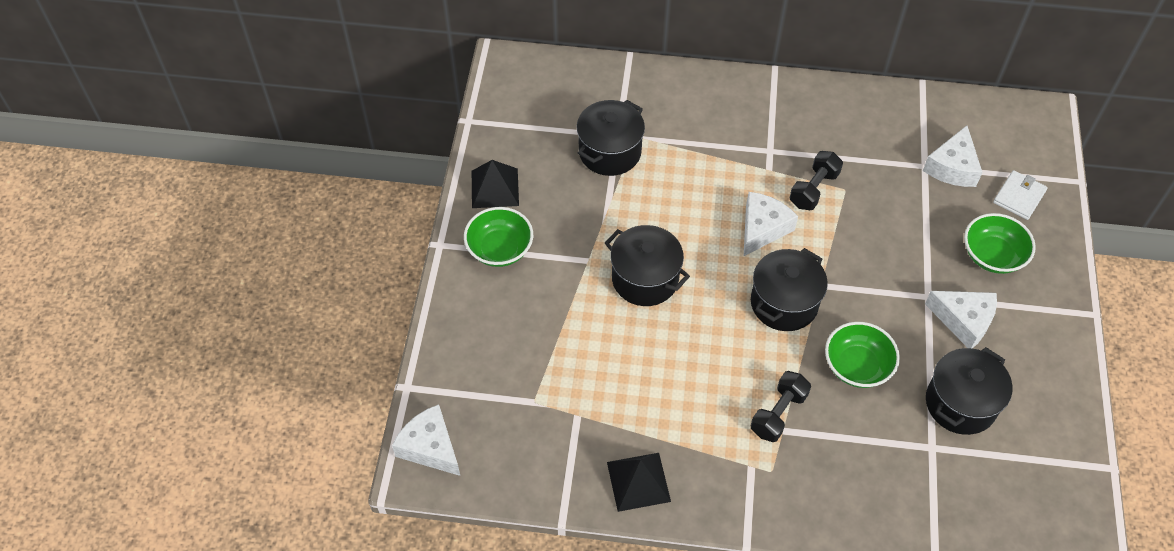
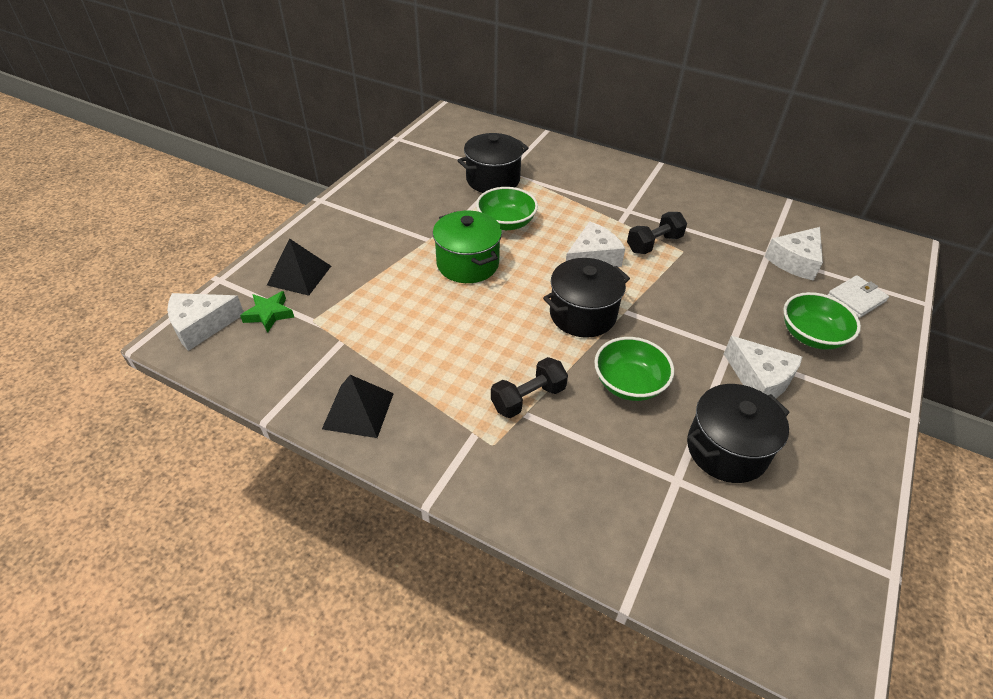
camera: 20 degrees right, 10 degrees down
white cheese [392,404,460,476] -> white cheese turned 90 degrees counterclockwise [167,293,244,351]
green bowl [464,207,533,267] -> green bowl moved to [476,187,538,230]
black pyramid [472,160,519,208] -> black pyramid moved to [267,238,331,296]
black pot [605,225,690,306] -> green pot [433,211,502,283]
none -> green star [240,291,294,333]

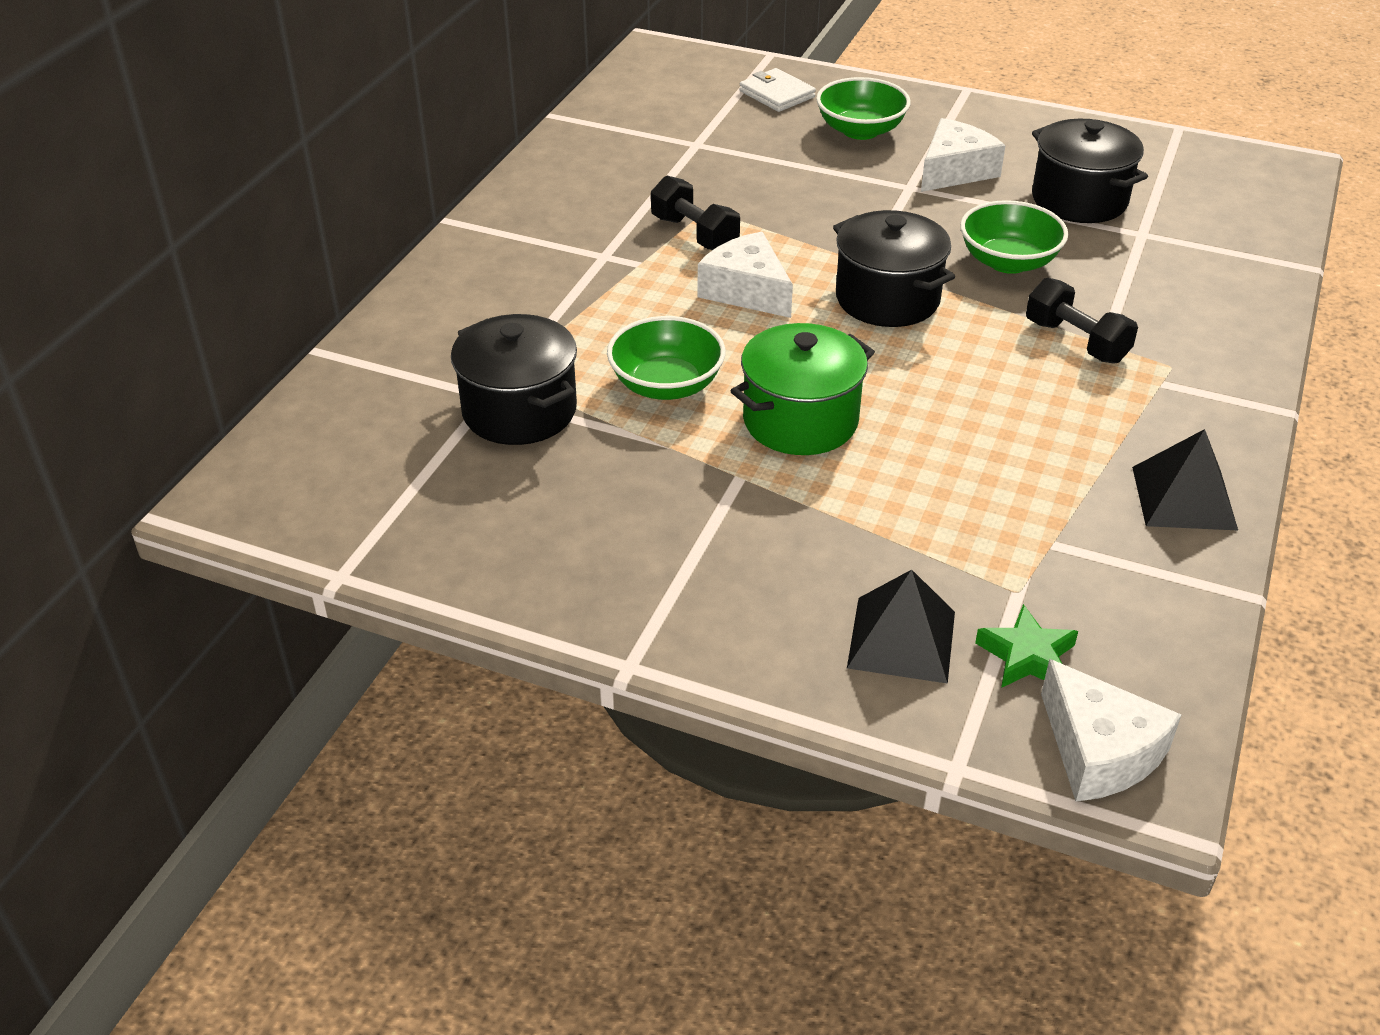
camera: 95 degrees left, 5 degrees down
white cheese [764,227,823,281] -> none

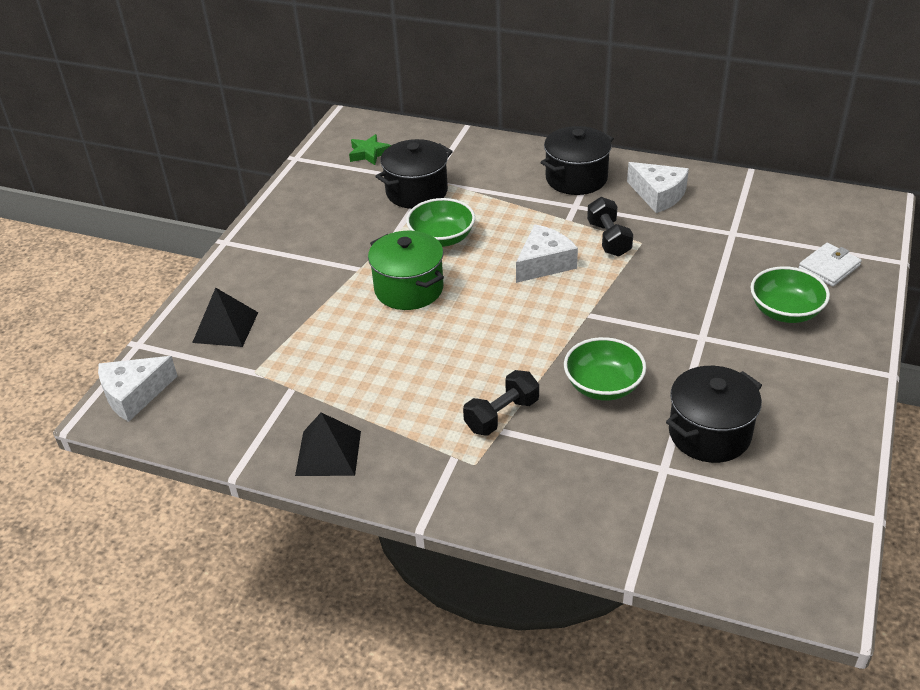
camera: 90 degrees right, 0 degrees up
black dumbbell [651,176,740,250] -> black dumbbell turned 60 degrees counterclockwise [587,197,633,257]
black pot [833,210,955,327] -> black pot moved to [541,126,614,195]
white cheese [921,118,1006,192] -> white cheese moved to [627,162,689,213]
green star [975,604,1078,688] -> green star moved to [349,134,391,165]

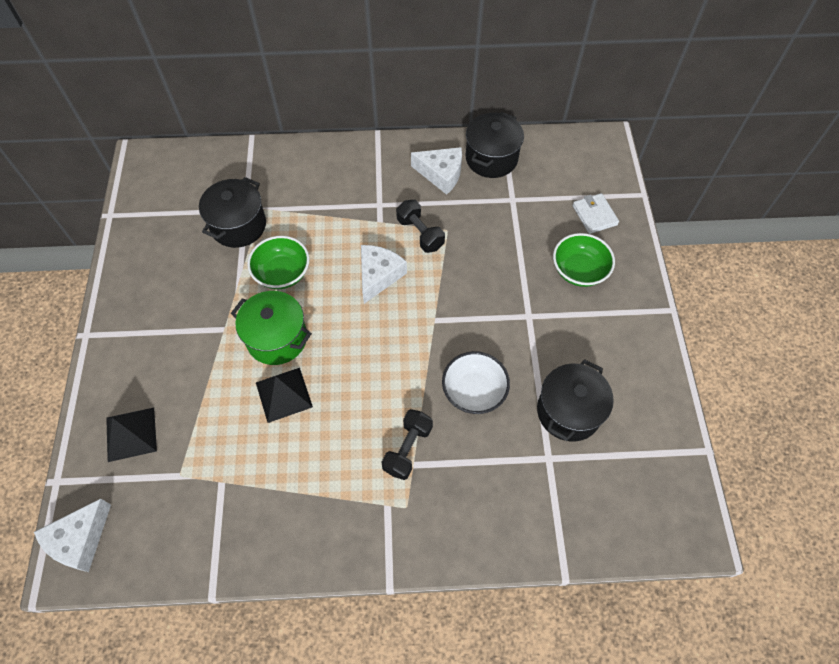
camera: 25 degrees left, 20 degrees up
black pyramid [295,413,361,476] -> black pyramid moved to [256,368,313,423]
green star [349,134,391,165] -> none
black pot [541,126,614,195] -> black pot moved to [466,112,524,178]
green bowl [564,337,646,401] -> white bowl [442,351,510,414]
white wallet [799,243,862,286] -> white wallet turned 45 degrees counterclockwise [572,193,619,234]

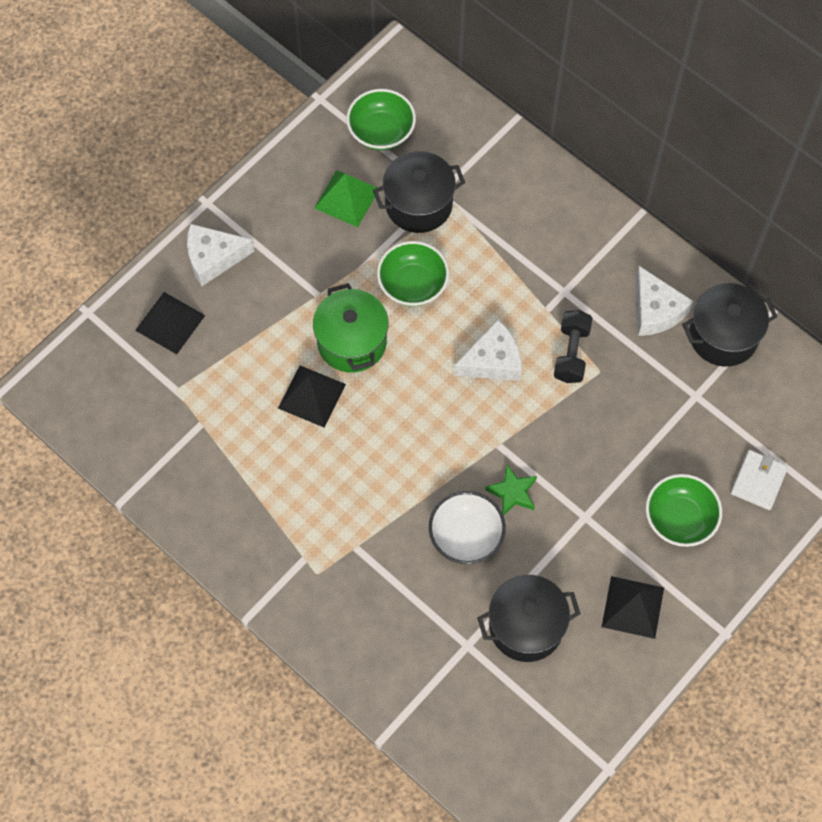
camera: 45 degrees right, 5 degrees up
white cheese [34,499,111,572] -> white cheese moved to [187,224,254,286]
black dumbbell [382,409,433,480] -> none
none -> green pyramid [314,170,377,227]
none -> green bowl [346,89,416,150]
none -> green star [485,464,537,516]
none -> black pyramid [602,576,664,639]

